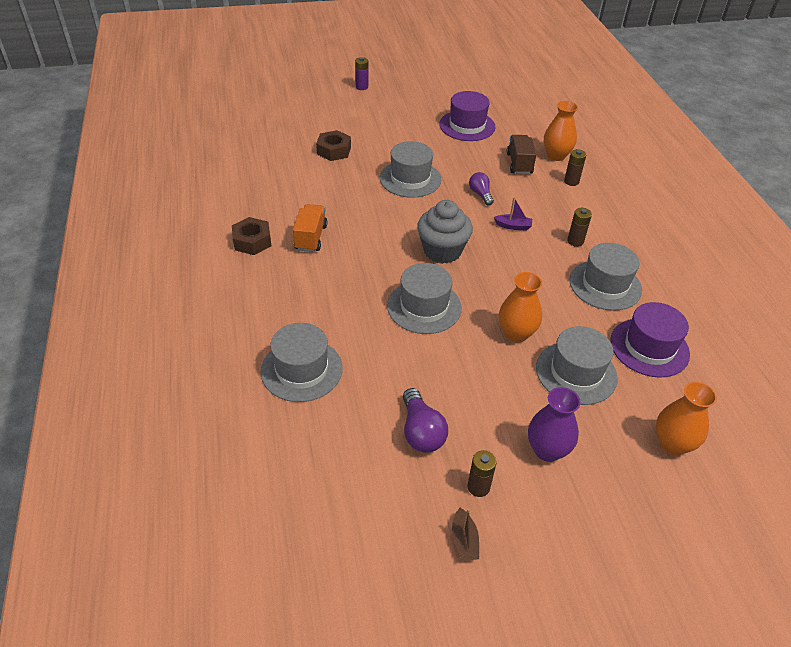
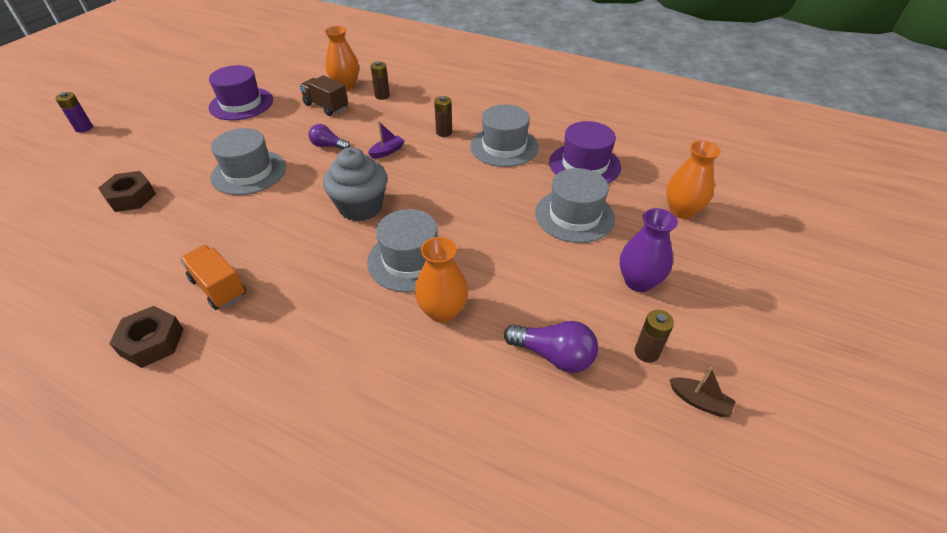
camera: 50 degrees left, 0 degrees up
grey hat [260,323,343,402] -> none
orange vase [499,272,542,342] -> orange vase moved to [415,237,468,323]

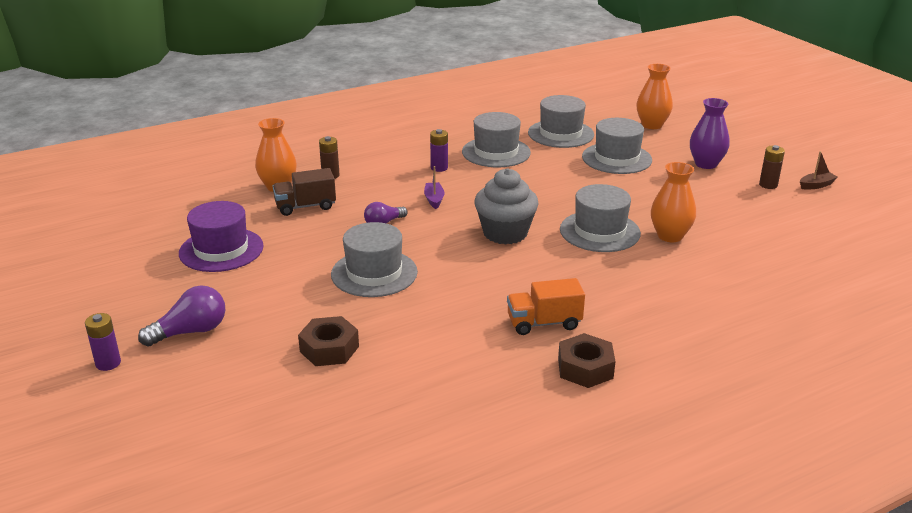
camera: 55 degrees left, 15 degrees down
brown battery [434,96,452,137] -> purple battery [430,129,448,172]
purple light bulb [504,321,598,373] -> purple light bulb moved to [138,285,225,347]
purple hat [549,121,621,183] -> grey hat [528,95,594,148]

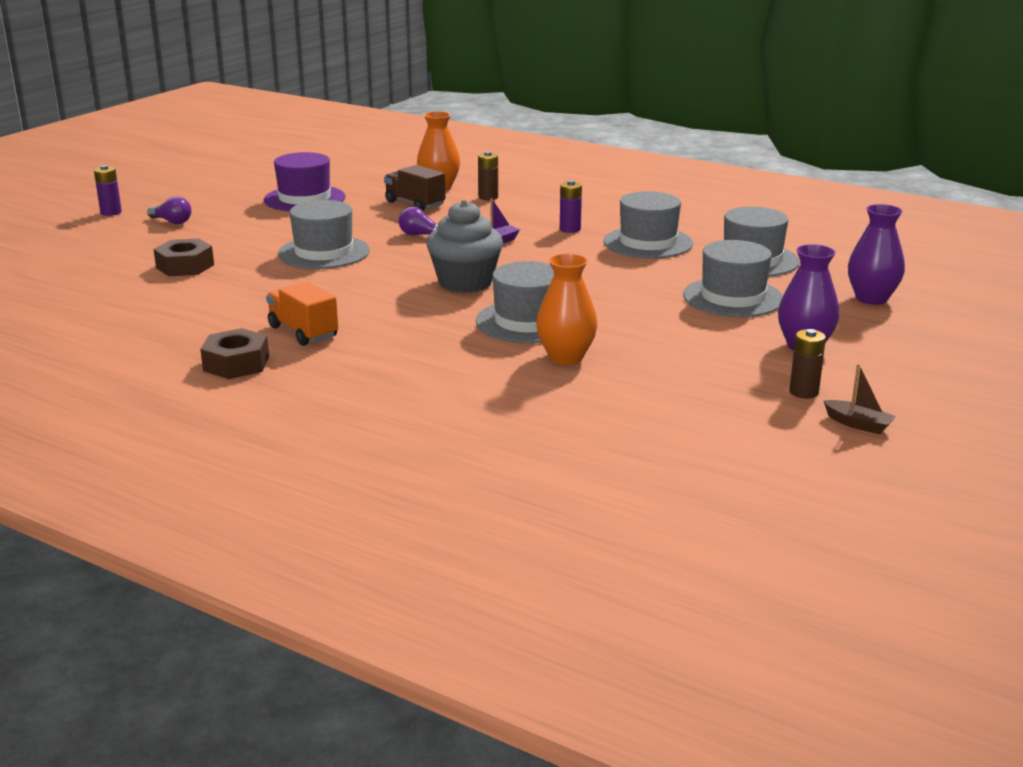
camera: 60 degrees right, 5 degrees down
purple light bulb [138,285,225,347] -> purple light bulb [147,196,191,224], size x0.66
orange vase [636,64,673,129] -> purple vase [848,204,905,305]

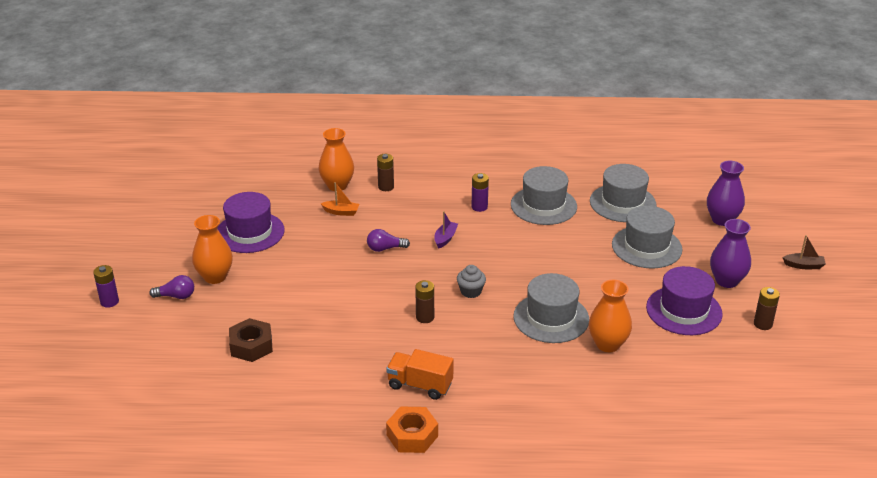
camera: 30 degrees left, 10 degrees up
brown nut [200,328,269,379] -> orange nut [386,406,438,453]
grey hat [278,200,370,269] -> none
brown truck [384,165,446,211] -> orange boat [320,182,359,216]
grey cupcake [426,200,503,293] -> grey cupcake [457,265,486,298], size x0.51
brown boat [824,364,896,434] -> brown boat moved to [782,235,826,269]
none -> orange vase [192,215,233,284]
none -> brown battery [415,280,434,323]
none -> purple hat [646,266,723,335]

